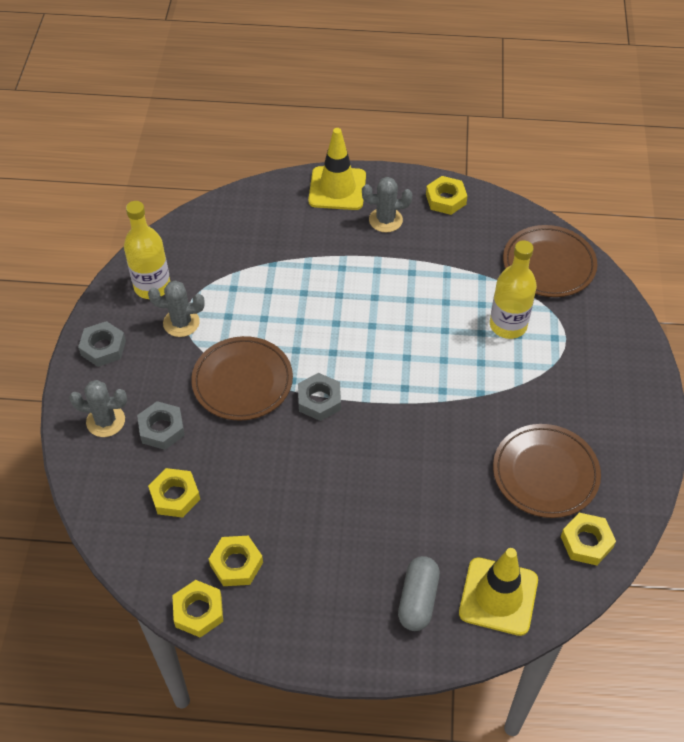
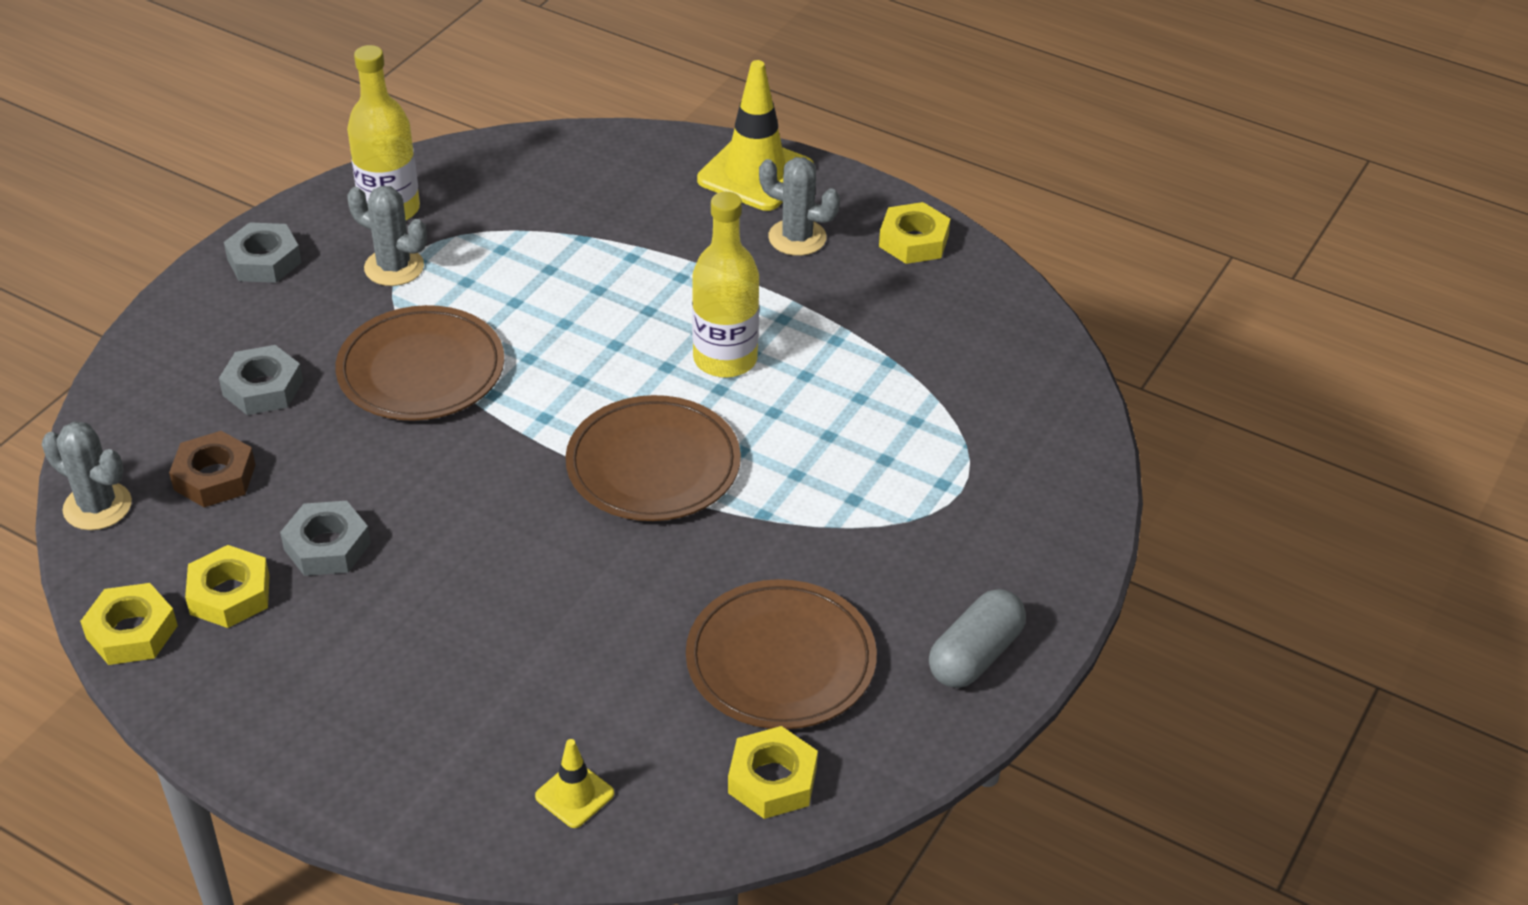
camera: 25 degrees right, 10 degrees down
grey cactus [69,380,127,437] -> grey cactus moved to [42,421,132,530]
yellow nut [148,468,200,518] -> brown nut [169,431,255,507]
grey nut [298,373,341,421] -> grey nut moved to [280,501,371,576]
grey capsule [398,556,440,631] -> grey capsule moved to [929,589,1026,688]
yellow traffic cone [459,548,538,636] -> yellow traffic cone [535,739,614,828], size x0.49
yellow bottle [490,240,537,339] -> yellow bottle moved to [692,192,759,378]
brown plate [503,225,597,297] -> brown plate moved to [566,395,741,521]

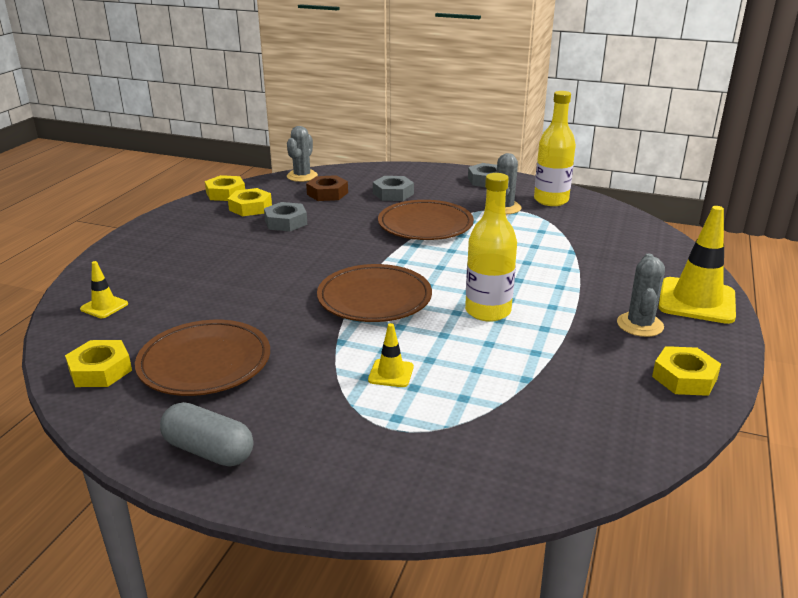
camera: 80 degrees right, 15 degrees down
none -> yellow traffic cone [368,323,414,387]

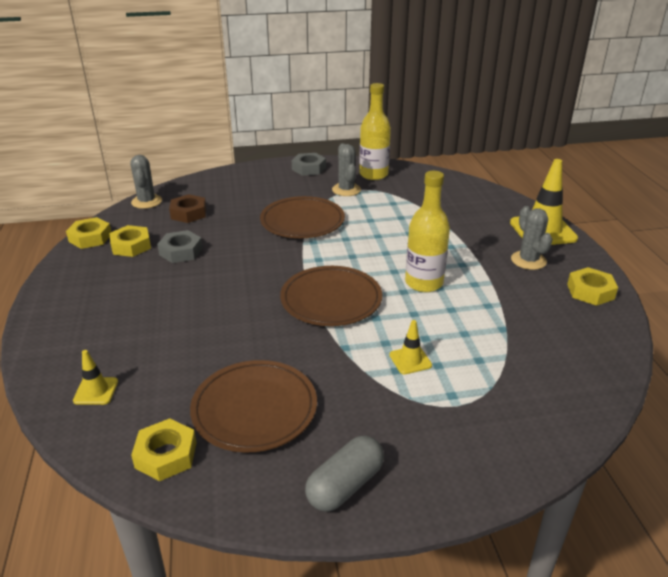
camera: 30 degrees left, 5 degrees up
grey capsule [160,402,253,467] -> grey capsule turned 45 degrees counterclockwise [305,435,384,512]
grey nut [373,176,414,201] -> none

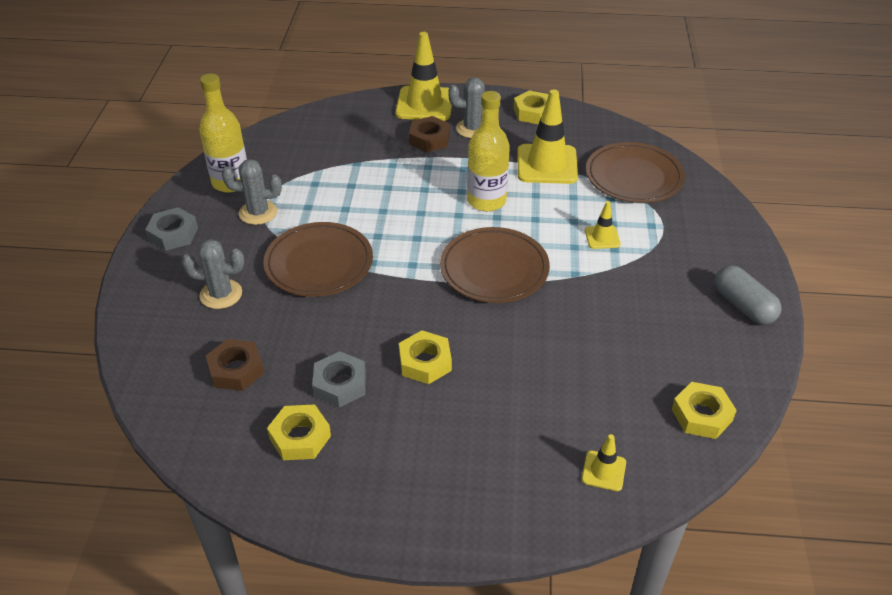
camera: 75 degrees left, 10 degrees up
yellow nut [66,217,111,249] -> yellow nut moved to [399,330,452,384]
grey cactus [130,155,162,209] -> grey cactus moved to [181,239,244,309]
brown plate [190,360,317,453] -> brown plate moved to [586,142,685,203]
none -> brown nut [409,116,450,152]
none -> yellow traffic cone [518,89,578,184]

